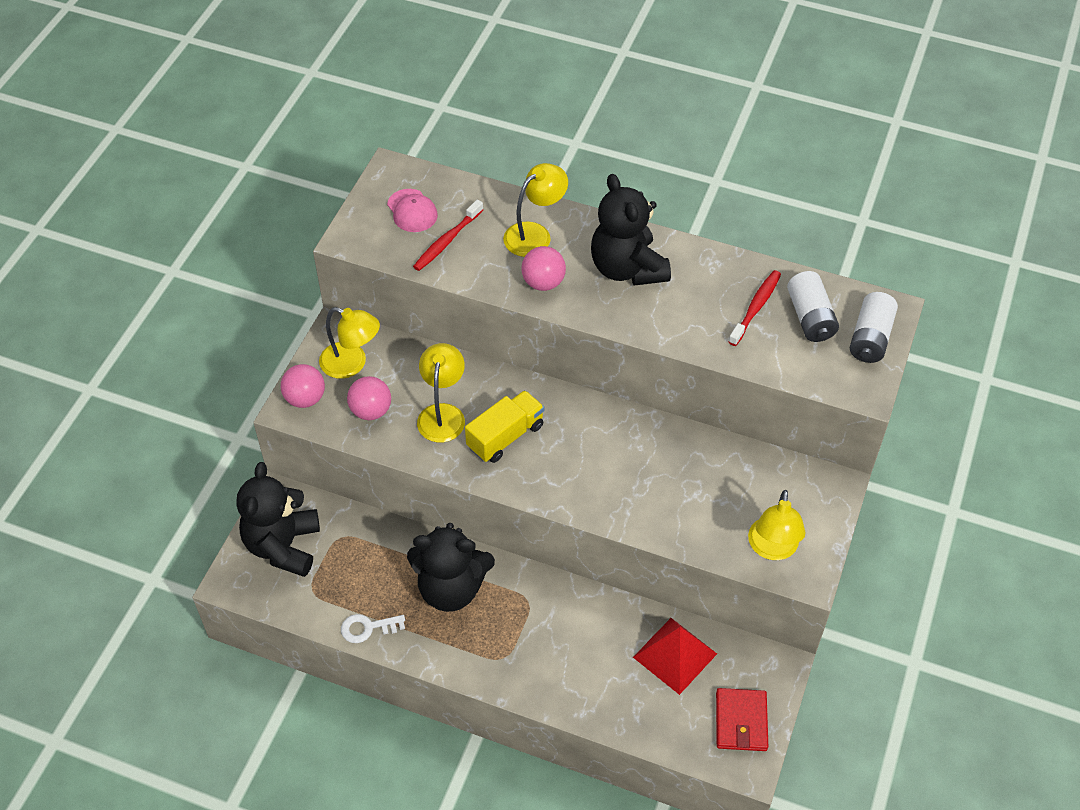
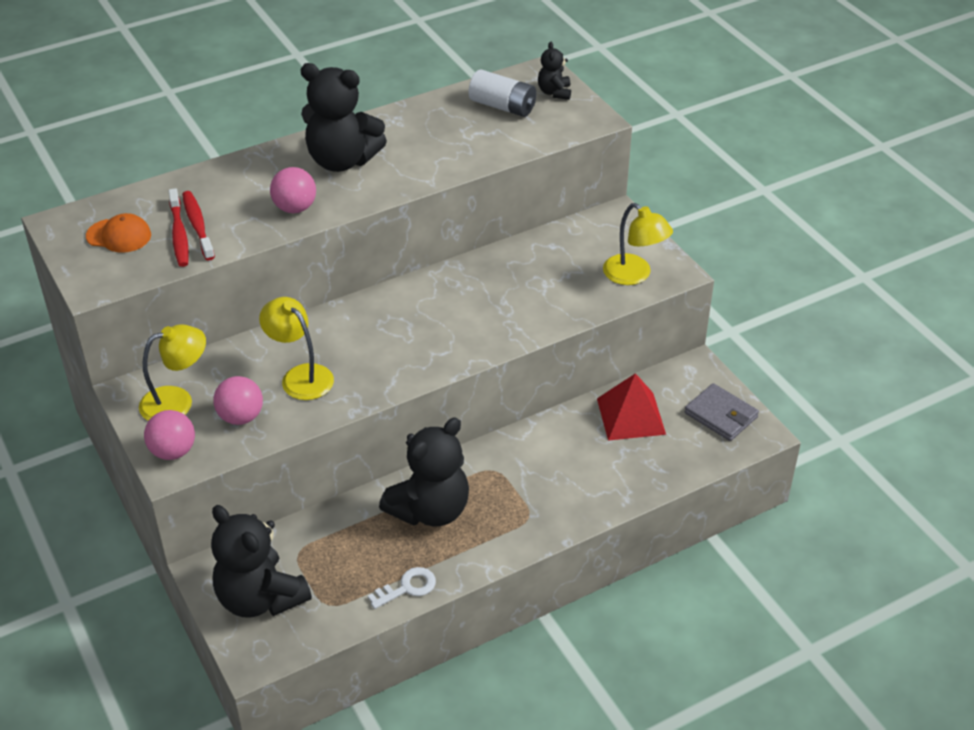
camera: 50 degrees left, 10 degrees down
white key [341,614,405,643] -> white key turned 150 degrees counterclockwise [368,567,436,609]
pink cap [387,189,438,232] -> orange cap [86,213,151,253]
yellow truck [465,390,544,463] -> none
yellow lamp [503,163,568,257] -> none
red wallet [716,688,768,751] -> grey wallet [685,383,759,441]
red toothbrush [728,270,781,346] -> red toothbrush moved to [182,191,215,260]
white battery [850,292,898,363] -> black teddy bear [538,42,571,100]

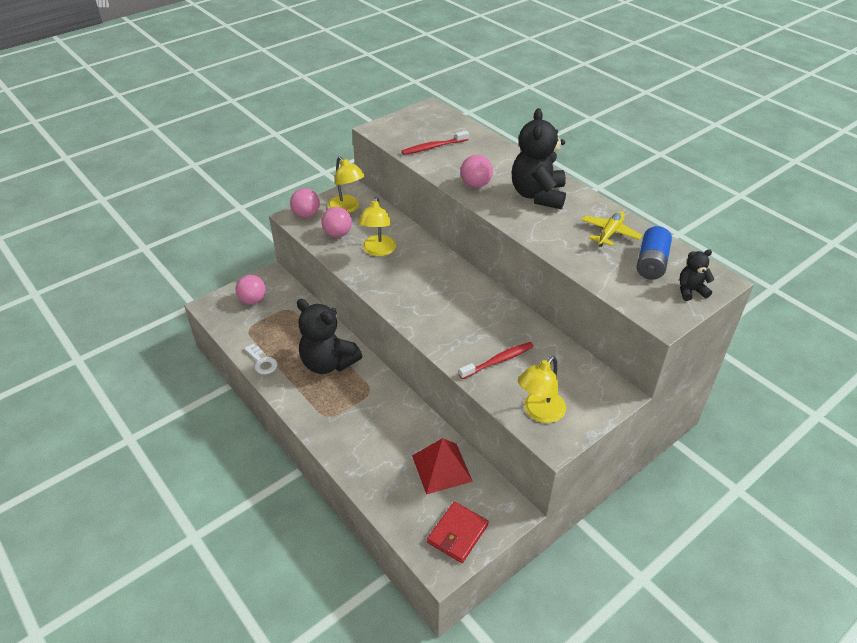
camera: 80 degrees right, 0 degrees up
orange cap [86,213,151,253] -> none
red toothbrush [182,191,215,260] -> red toothbrush moved to [459,342,534,379]
black teddy bear [211,505,312,618] -> pink ball [235,275,266,304]
yellow lamp [259,297,334,400] -> yellow lamp turned 150 degrees clockwise [358,197,396,256]
white battery [469,70,536,117] -> blue battery [637,226,672,279]
grey wallet [685,383,759,441] -> red wallet [427,502,489,563]
none -> yellow plane [582,211,642,247]

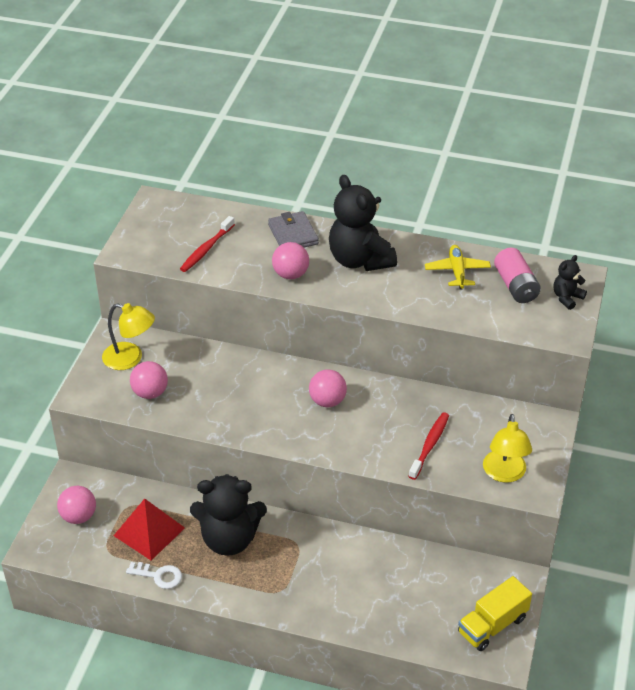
camera: 35 degrees left, 0 degrees up
pink ball [290,188,320,218] -> pink ball moved to [309,370,347,407]
yellow lamp [358,197,396,256] -> none
red pyramid [412,438,473,494] -> red pyramid moved to [114,498,185,560]
red wallet [427,502,489,563] -> yellow truck [458,576,532,651]
blue battery [637,226,672,279] -> pink battery [494,248,541,303]
none -> grey wallet [268,211,319,248]

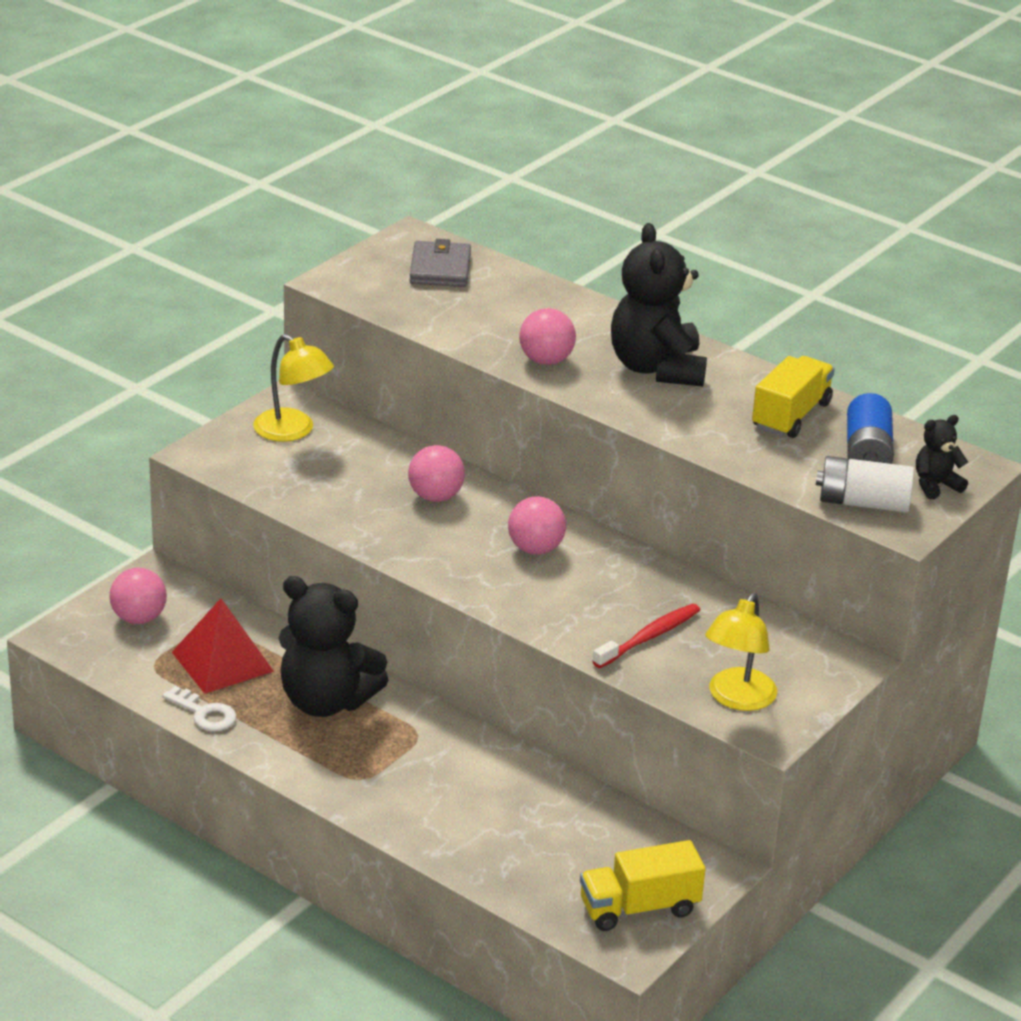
camera: 20 degrees right, 10 degrees down
pink ball [130,361,168,399] -> pink ball moved to [408,445,465,502]
red toothbrush [180,216,235,272] -> none
grey wallet [268,211,319,248] -> grey wallet moved to [409,239,471,287]
yellow plane [425,245,491,290] -> yellow truck [752,356,835,438]
pink battery [494,248,541,303] -> blue battery [847,393,894,464]
none -> white battery [816,456,914,513]

